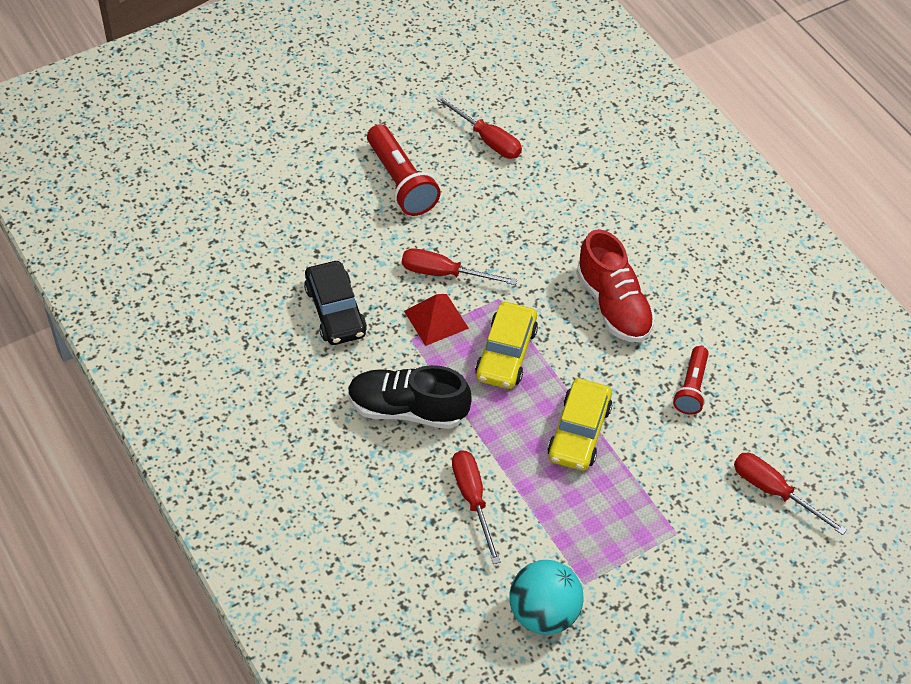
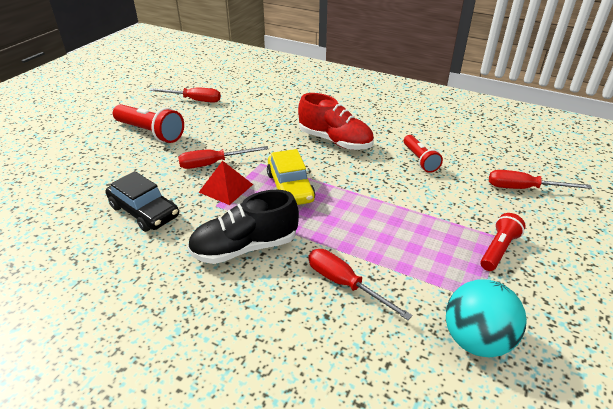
camera: 30 degrees left, 15 degrees down
yellow car [547,378,612,471] -> none
none -> red flashlight [480,213,526,271]

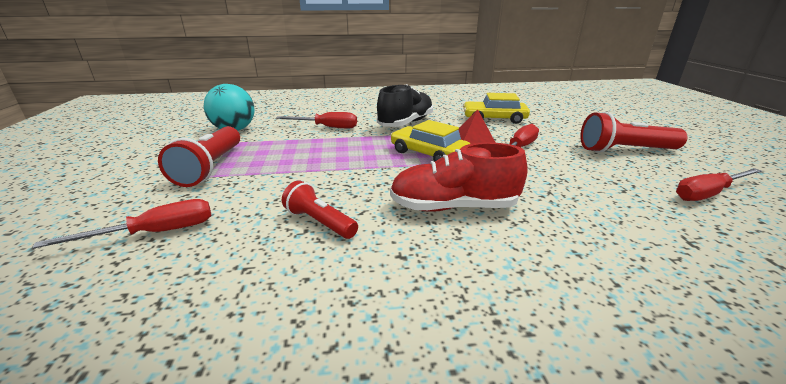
camera: 145 degrees right, 10 degrees down
black car [106,171,179,232] -> yellow car [463,93,530,124]
red flashlight [480,213,526,271] -> red flashlight [158,126,240,187], size x1.60

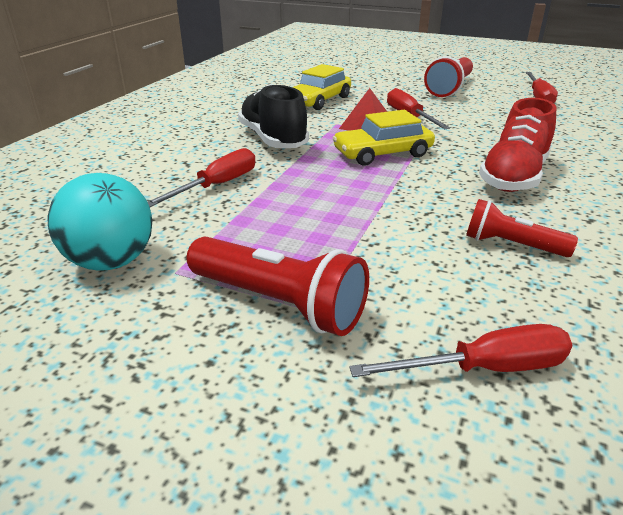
camera: 60 degrees left, 5 degrees up
red screwdriver [32,199,212,249] -> red screwdriver turned 75 degrees clockwise [349,324,572,377]
red flashlight [282,180,358,239] -> red flashlight turned 45 degrees clockwise [466,199,578,257]

